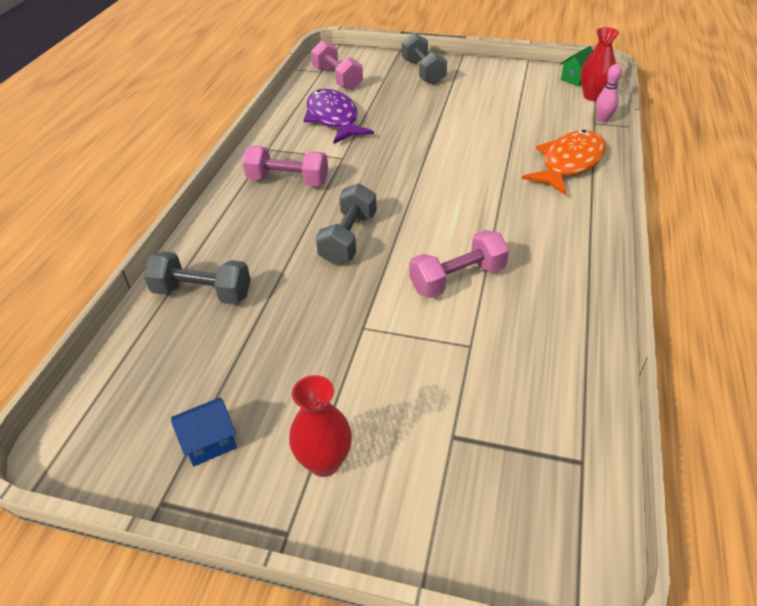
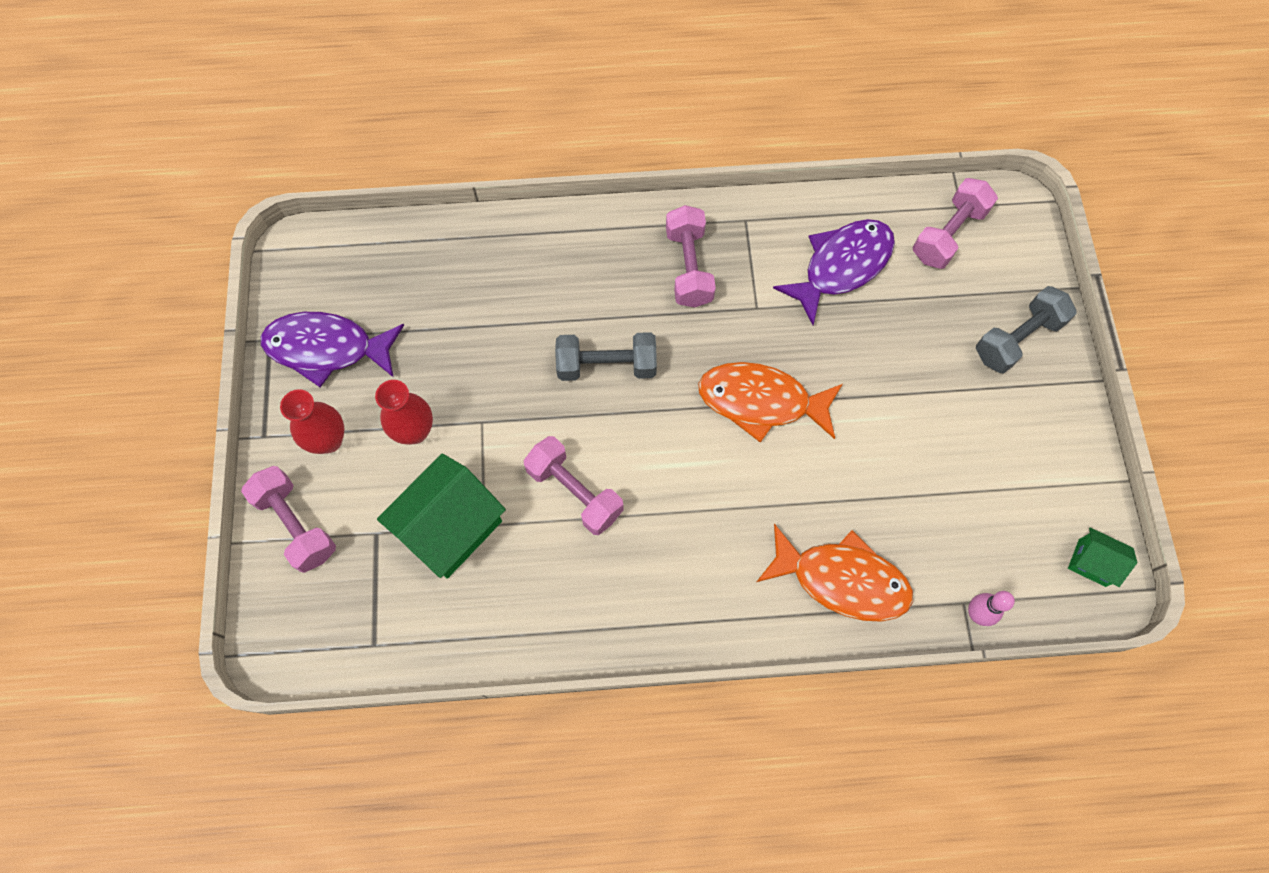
camera: 70 degrees right, 25 degrees up
grey dumbbell [143,251,251,305] -> none
blue house [171,397,237,467] -> purple fish [261,312,404,387]
red vase [581,27,619,101] -> red vase moved to [375,380,433,445]
none -> pink dumbbell [241,466,336,573]
none -> green house [377,453,506,579]
none -> orange fish [698,362,843,443]

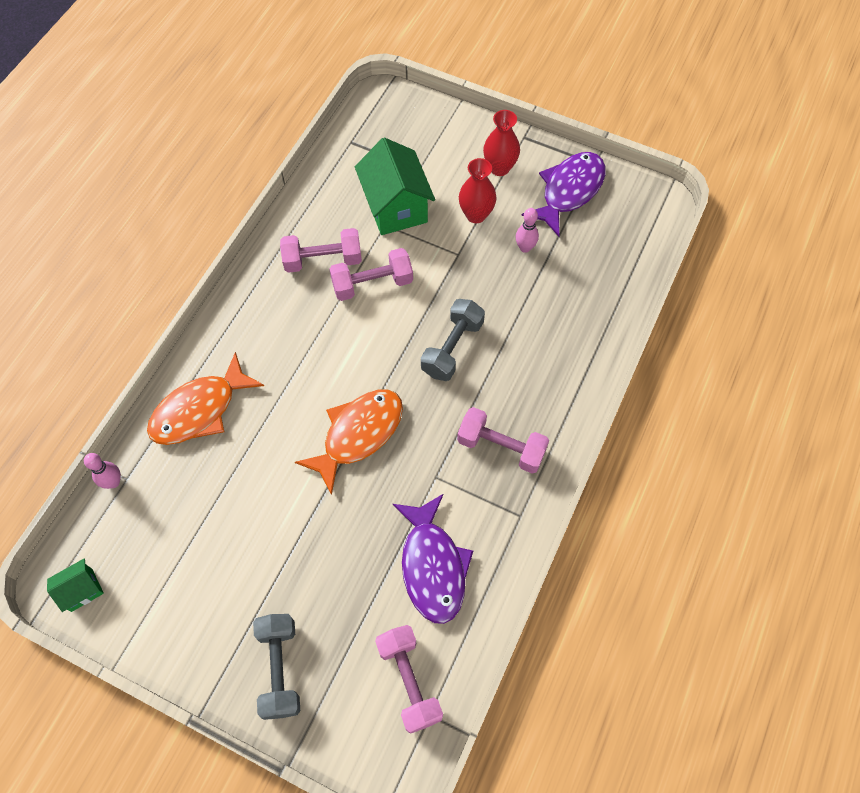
camera: 120 degrees right, 5 degrees down
pink dumbbell [241,466,336,573] -> pink dumbbell moved to [280,228,362,273]
none -> pink bowling pin [516,208,539,253]

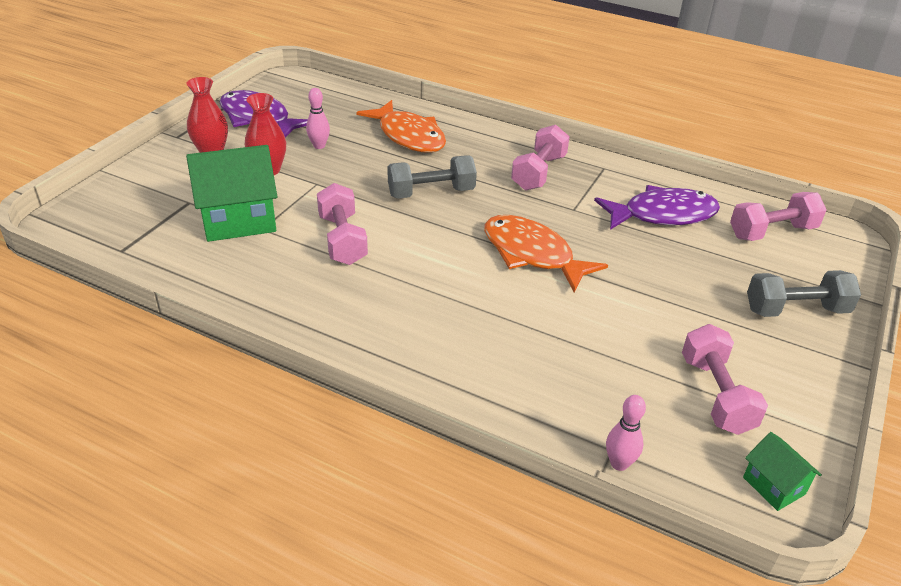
camera: 90 degrees left, 25 degrees down
orange fish [147,352,264,445] -> orange fish moved to [356,100,446,153]
pink dumbbell [280,228,362,273] -> pink dumbbell moved to [682,324,768,435]
grey dumbbell [421,299,485,381] -> grey dumbbell turned 45 degrees counterclockwise [387,156,477,199]

